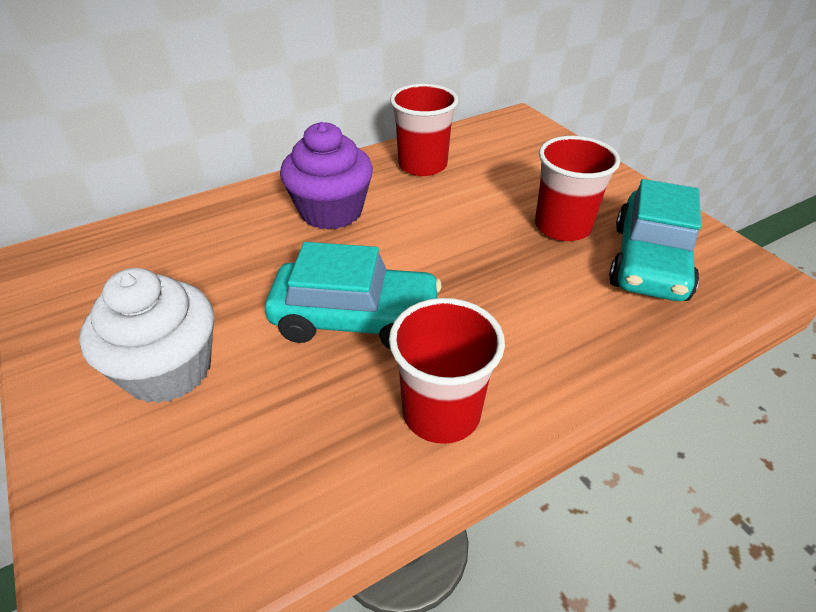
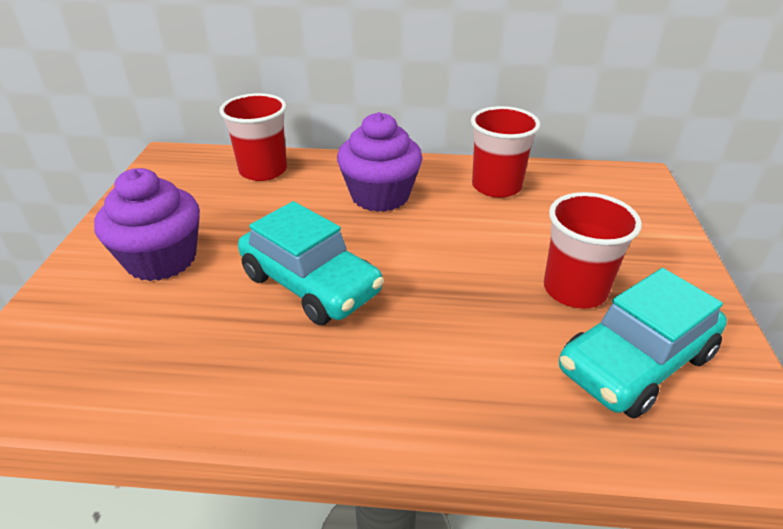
camera: 35 degrees right, 5 degrees down
white cupcake [79,268,214,403] -> purple cupcake [94,168,200,281]
red cup [389,298,505,444] -> red cup moved to [220,93,287,181]

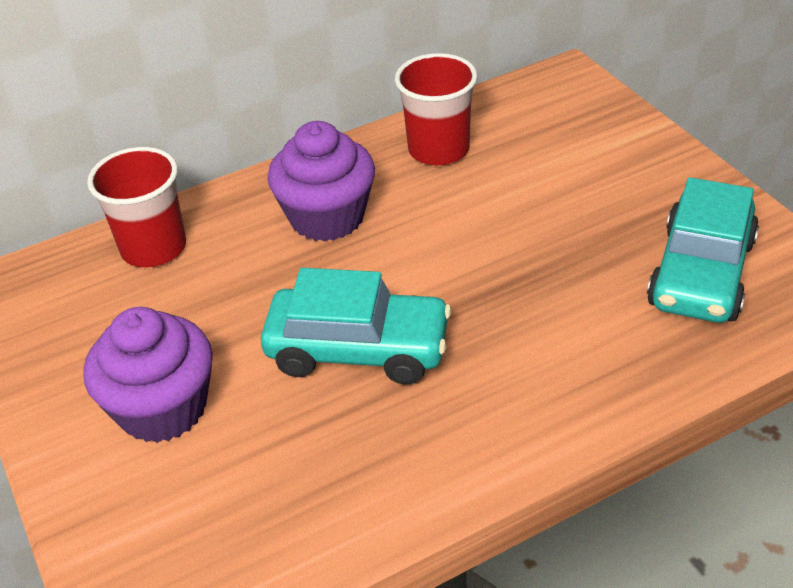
camera: 30 degrees left, 5 degrees up
red cup [544,192,642,309] -> none

